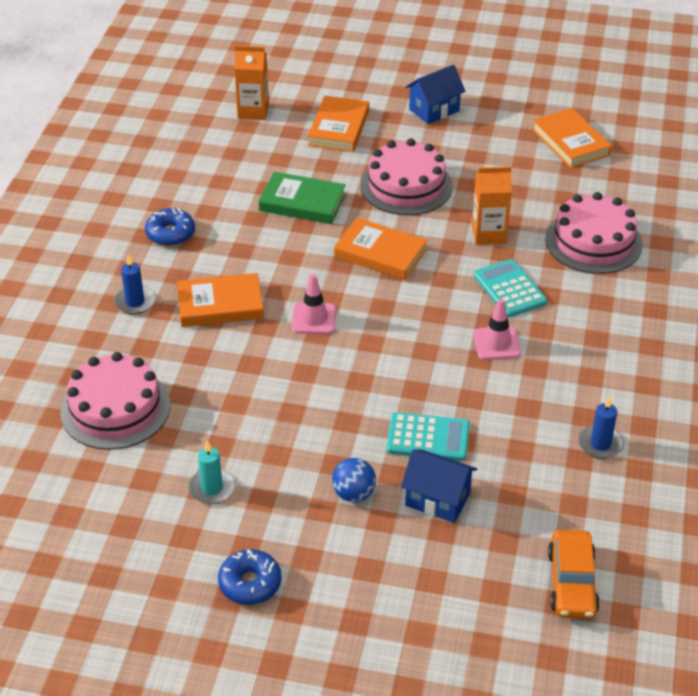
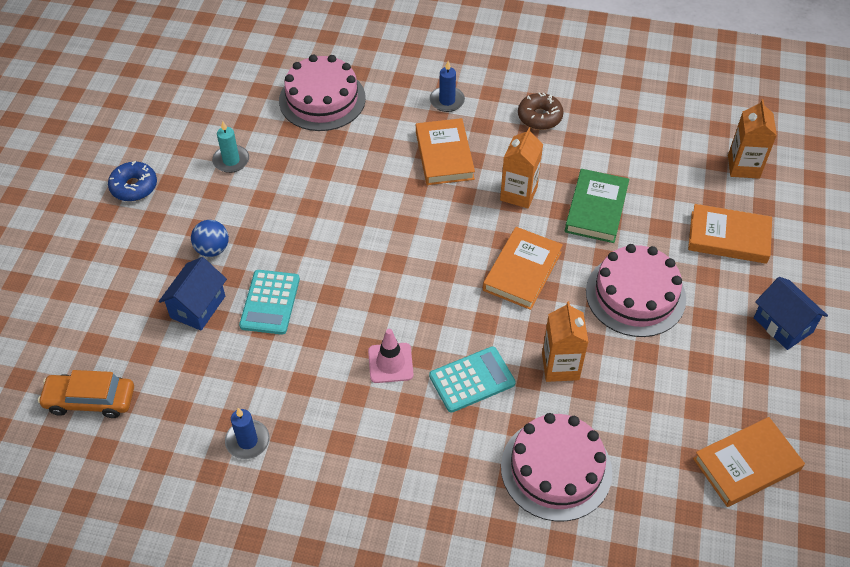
camera: 90 degrees right, 10 degrees up
blue donut [145,208,195,246] -> brown donut [518,93,564,130]
pink traffic cone [292,274,336,334] -> none
none -> orange carton [500,127,543,209]

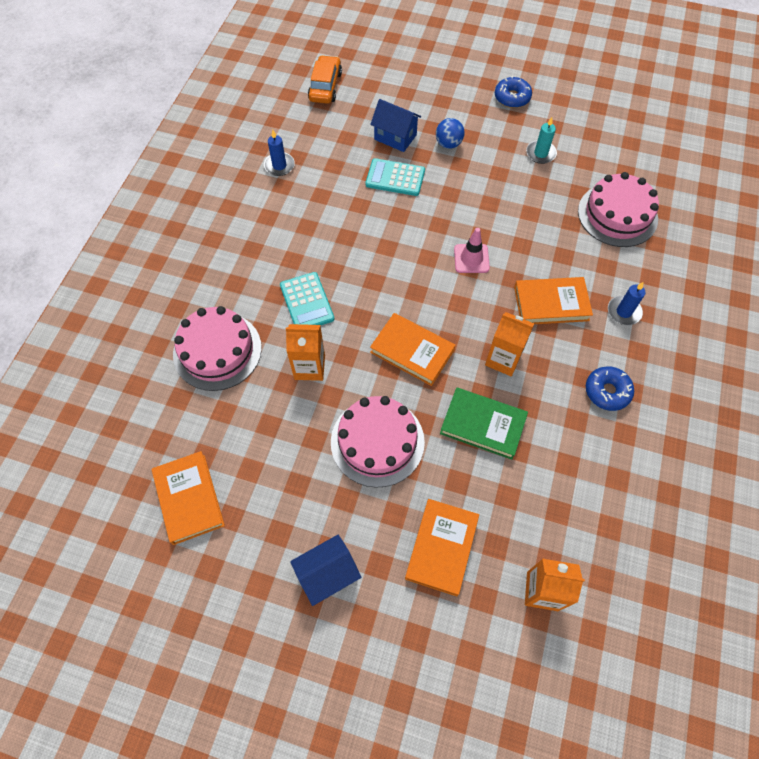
camera: 95 degrees right, 10 degrees up
pink traffic cone [368,329,413,383] -> pink traffic cone moved to [454,228,490,273]
brown donut [518,93,564,130] -> blue donut [586,366,634,411]

